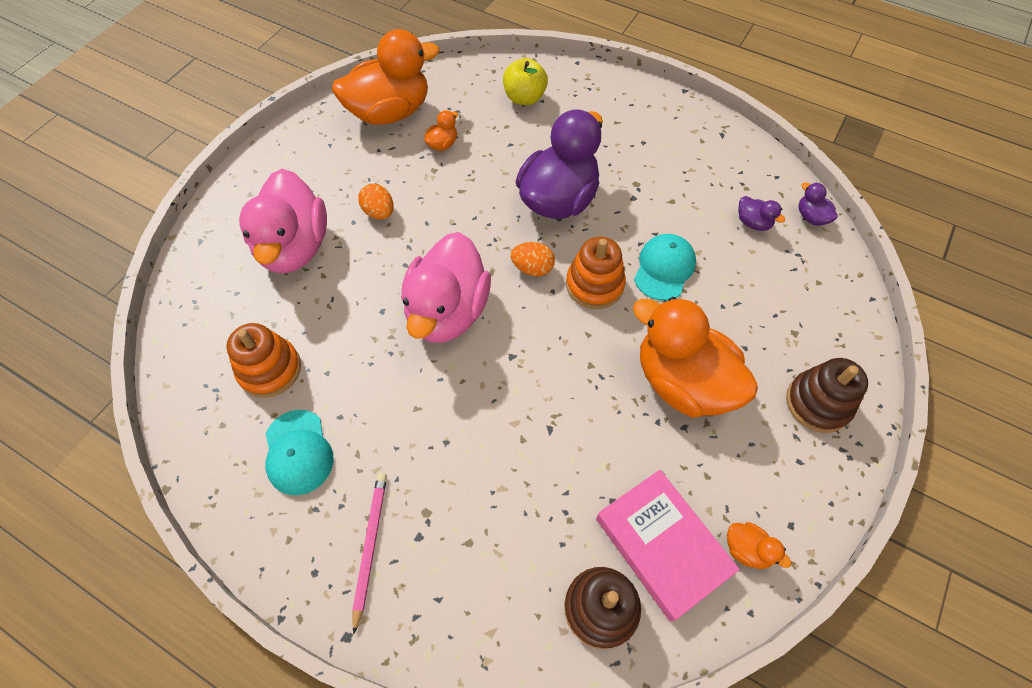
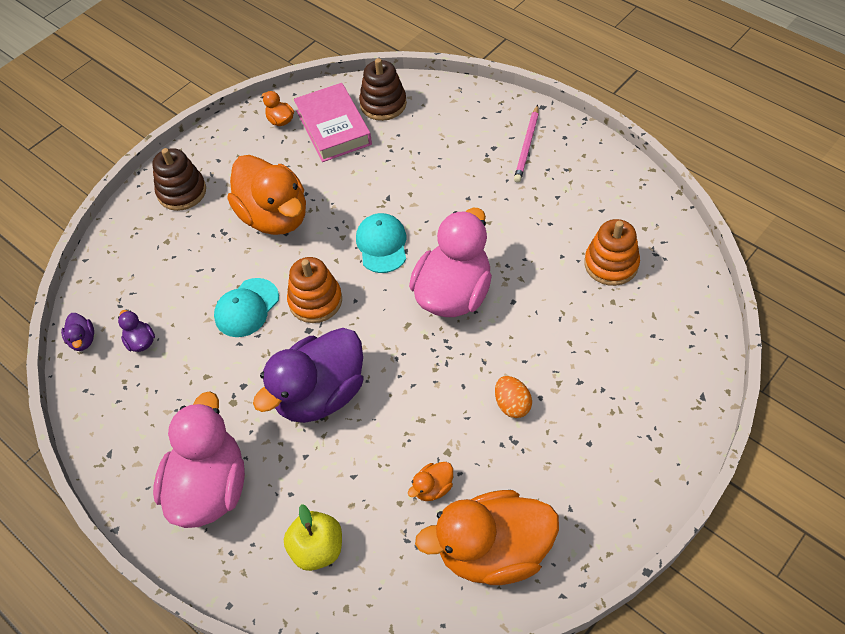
camera: 165 degrees left, 5 degrees down
pink duck [239,169,327,273] -> pink duck moved to [153,391,245,528]
turquoise cap [265,410,334,495] -> turquoise cap moved to [356,213,406,273]
orange egg [511,242,555,276] -> none

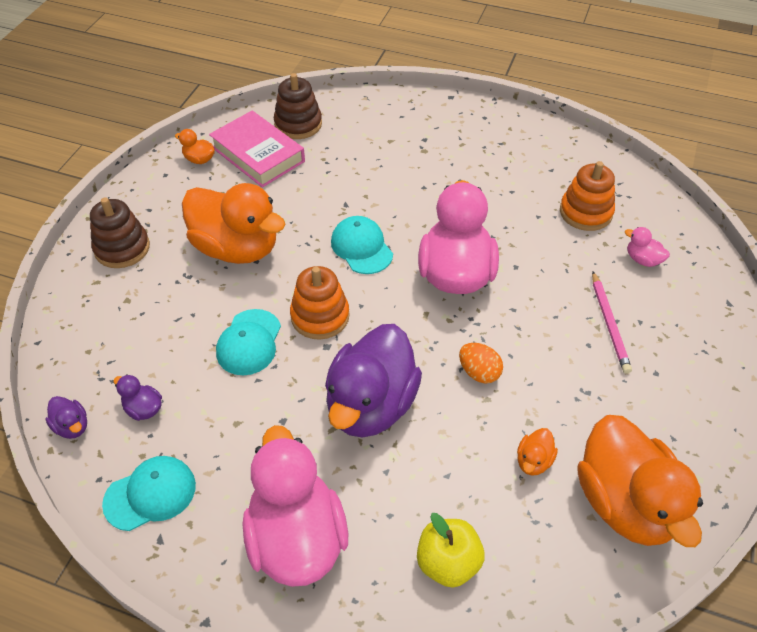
camera: 25 degrees left, 5 degrees down
orange duck [415,490,559,585] -> orange duck turned 75 degrees counterclockwise [577,415,703,547]
orange egg [495,376,532,418] -> orange egg moved to [459,343,503,384]
pink pencil [514,105,539,183] -> pink pencil moved to [592,271,632,374]
none -> turquoise cap [102,456,196,531]
none -> pink duck [625,227,670,267]

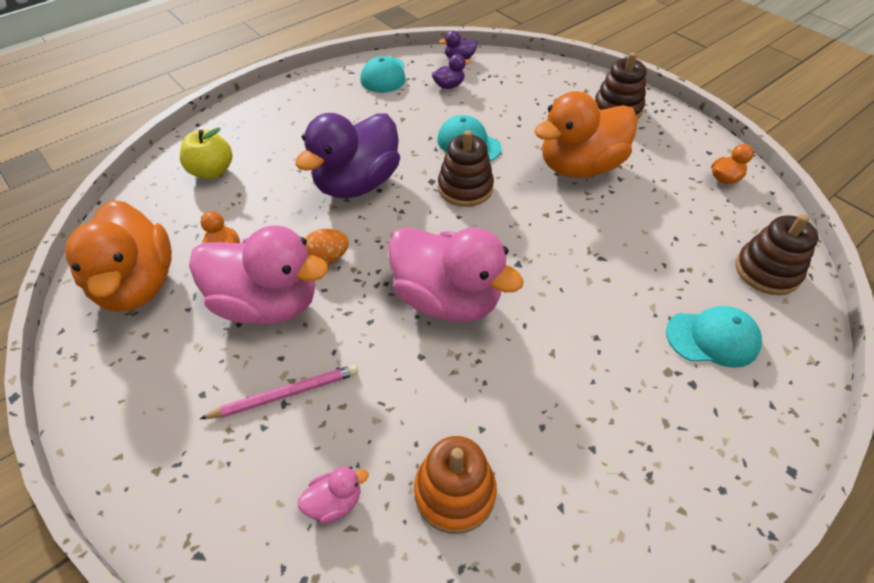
camera: 120 degrees right, 0 degrees up
pink book [209,111,305,188] -> none
pink duck [243,425,348,587] -> pink duck moved to [189,226,329,324]
orange stacking toy [290,266,350,340] -> brown stacking toy [438,130,494,207]
purple duck [325,324,422,437] -> purple duck turned 105 degrees counterclockwise [295,113,400,198]
turquoise cap [331,216,393,274] -> turquoise cap moved to [666,306,762,368]
orange duck [577,415,703,547] -> orange duck turned 120 degrees counterclockwise [65,200,172,312]
pink pencil [592,271,632,374] -> pink pencil turned 135 degrees clockwise [200,365,358,419]

